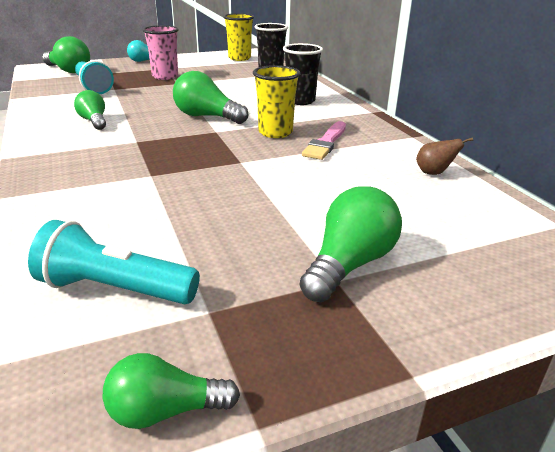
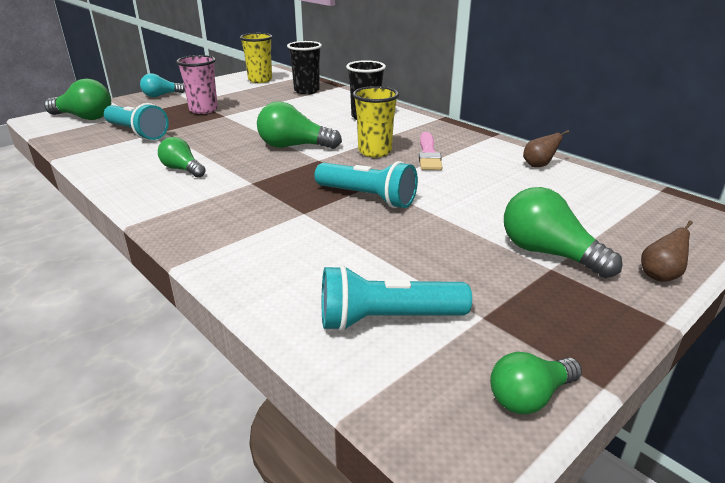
camera: 20 degrees left, 0 degrees up
green light bulb [299,186,402,302] -> green light bulb turned 60 degrees counterclockwise [504,187,623,278]
none -> turquoise flashlight [314,161,418,208]
none -> brown pear [641,221,693,282]

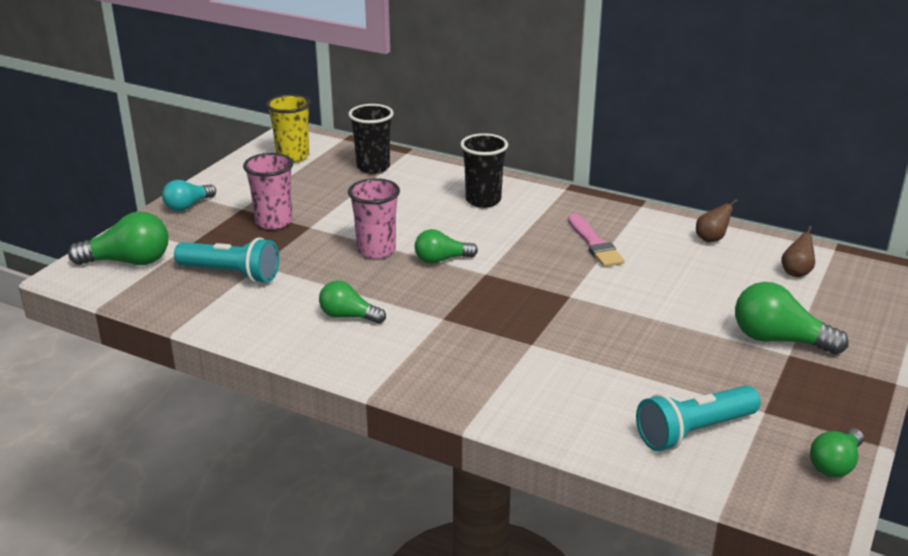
camera: 20 degrees left, 0 degrees up
green light bulb [257,101,342,149] -> green light bulb [415,229,478,264], size x0.64
turquoise flashlight [314,161,418,208] -> none
yellow cup [353,86,399,157] -> none
brown pear [641,221,693,282] -> brown pear moved to [781,226,815,277]
none -> pink cup [348,178,400,259]

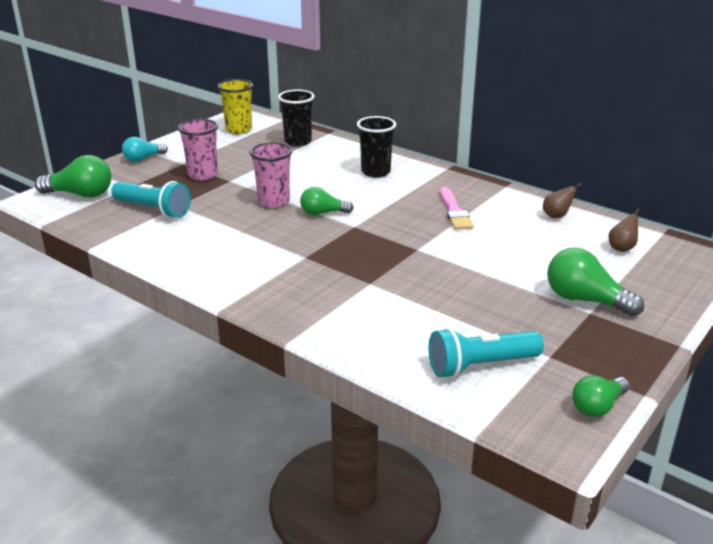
camera: 10 degrees right, 0 degrees up
green light bulb [319,281,386,324] -> none

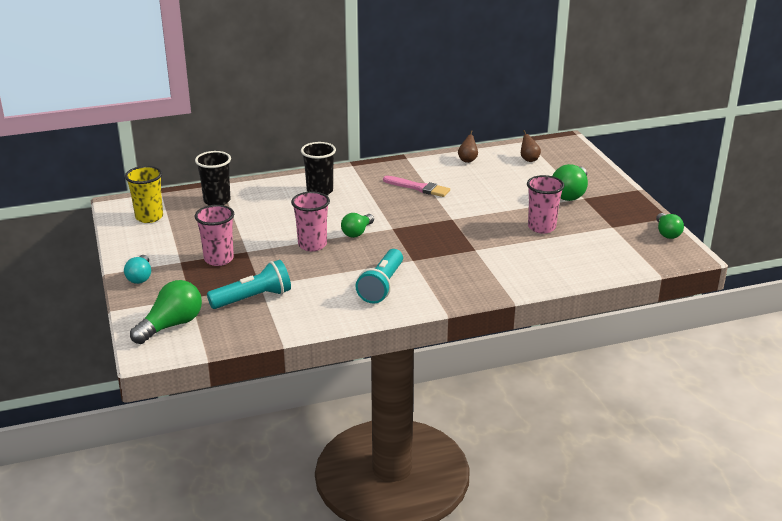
camera: 55 degrees left, 0 degrees up
turquoise flashlight [429,328,544,378] -> turquoise flashlight moved to [356,249,403,303]
green light bulb [547,247,644,317] -> green light bulb turned 45 degrees counterclockwise [552,164,588,201]
none -> pink cup [527,175,565,234]

